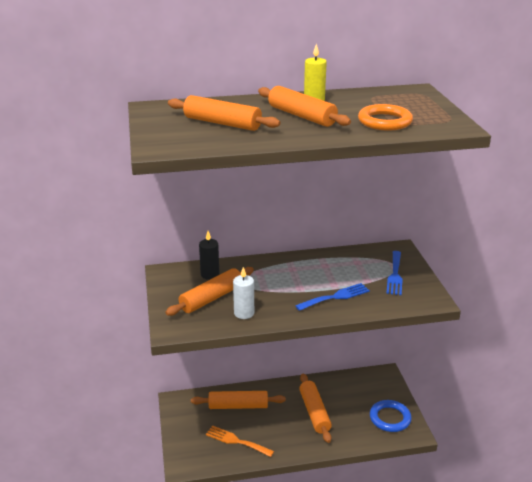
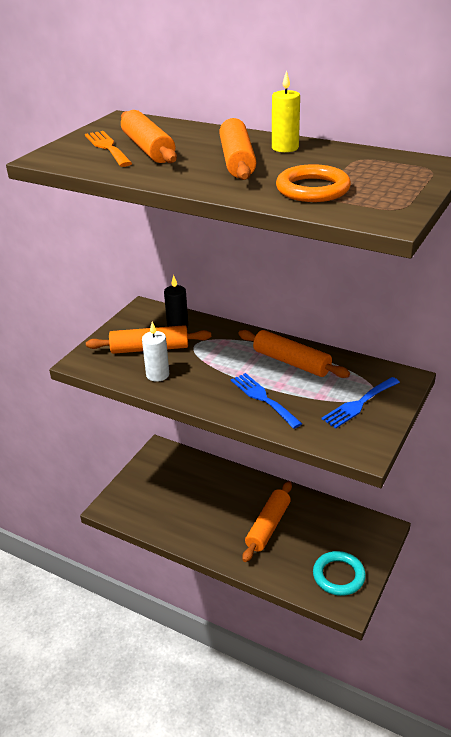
camera: 40 degrees right, 5 degrees up
orange rolling pin [191,391,286,409] -> orange rolling pin moved to [238,330,350,378]
orange fork [206,425,274,457] -> orange fork moved to [85,131,132,167]
blue fork [295,283,370,311] -> blue fork turned 135 degrees counterclockwise [231,373,302,429]
blue ring [370,400,412,432] -> turquoise ring [313,551,366,596]

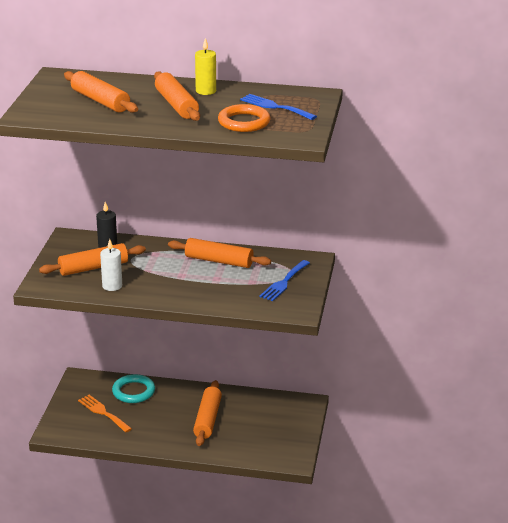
camera: 20 degrees left, 5 degrees down
orange fork [85,131,132,167] -> orange fork moved to [78,395,132,433]
blue fork [231,373,302,429] -> blue fork moved to [240,94,317,120]
turquoise ring [313,551,366,596] -> turquoise ring moved to [112,374,155,403]

